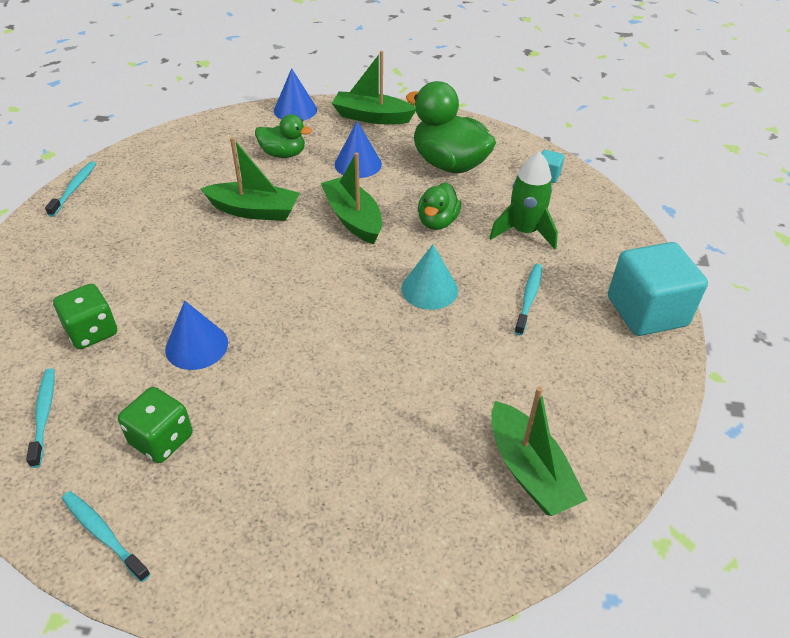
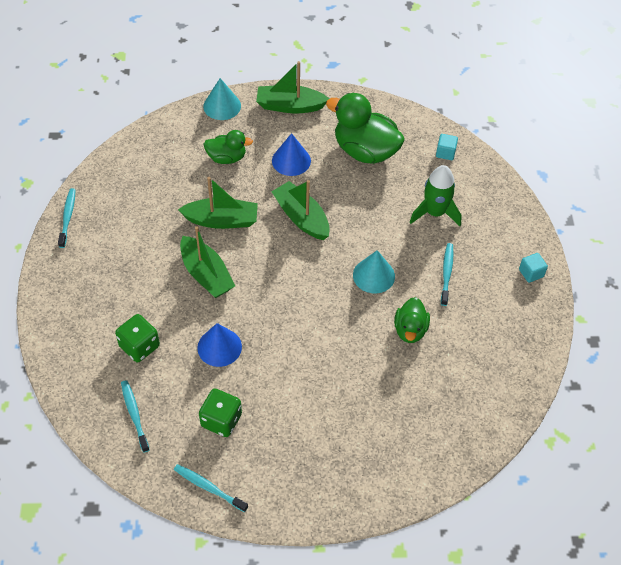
camera: 10 degrees left, 10 degrees up
blue cone [274,68,317,121] -> turquoise cone [203,78,241,120]
green duck [418,183,461,230] -> green duck moved to [394,297,430,343]
green boat [491,387,587,516] -> green boat moved to [180,226,235,298]
turquoise cube [608,242,708,336] -> turquoise cube [519,253,548,283], size x0.43

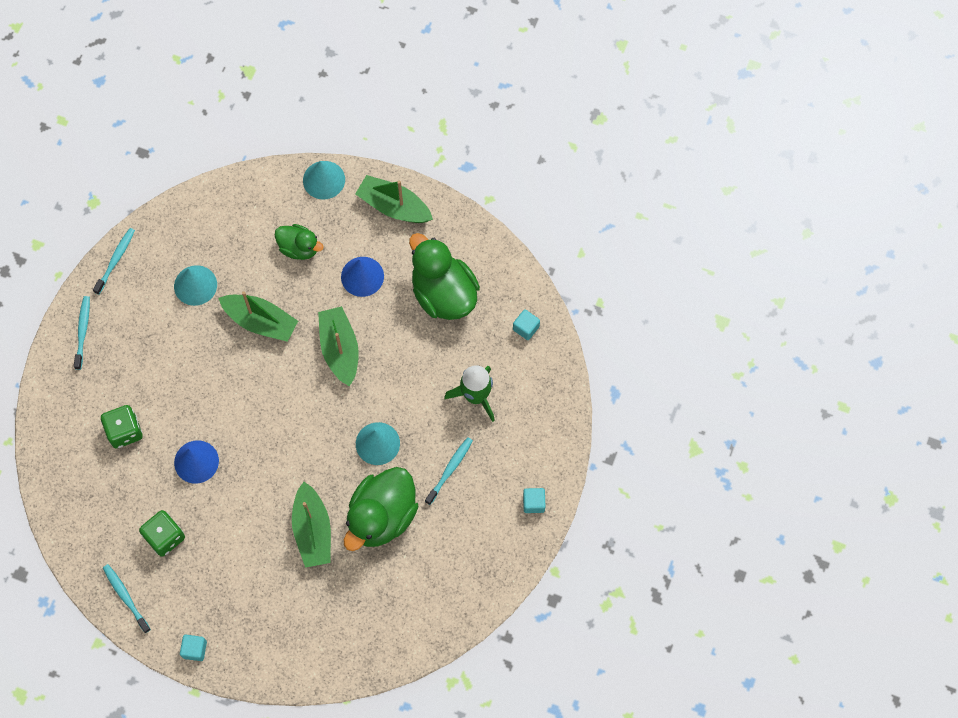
camera: 25 degrees right, 15 degrees up
turquoise toothbrush [121,380,150,453] -> turquoise toothbrush moved to [74,296,90,370]
green boat [180,226,235,298] -> green boat moved to [292,482,331,568]
green duck [394,297,430,343] -> green duck [344,467,419,551], size x1.77
none -> turquoise cone [174,265,217,306]
none -> turquoise cube [180,635,207,661]

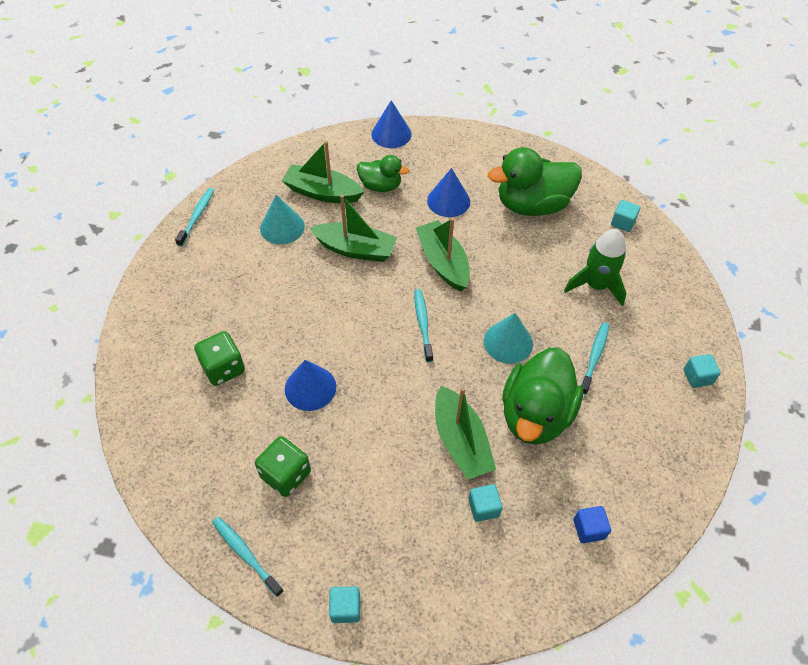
camera: 10 degrees left, 15 degrees down
turquoise toothbrush [74,296,90,370] -> turquoise toothbrush moved to [414,289,433,362]
turquoise cone [303,161,345,199] -> blue cone [371,100,412,148]
green boat [355,175,433,223] -> green boat moved to [282,141,364,203]
green duck [409,233,480,320] -> green duck turned 60 degrees counterclockwise [488,147,582,216]
none -> turquoise cube [468,484,502,522]
none -> blue cube [573,506,611,543]

